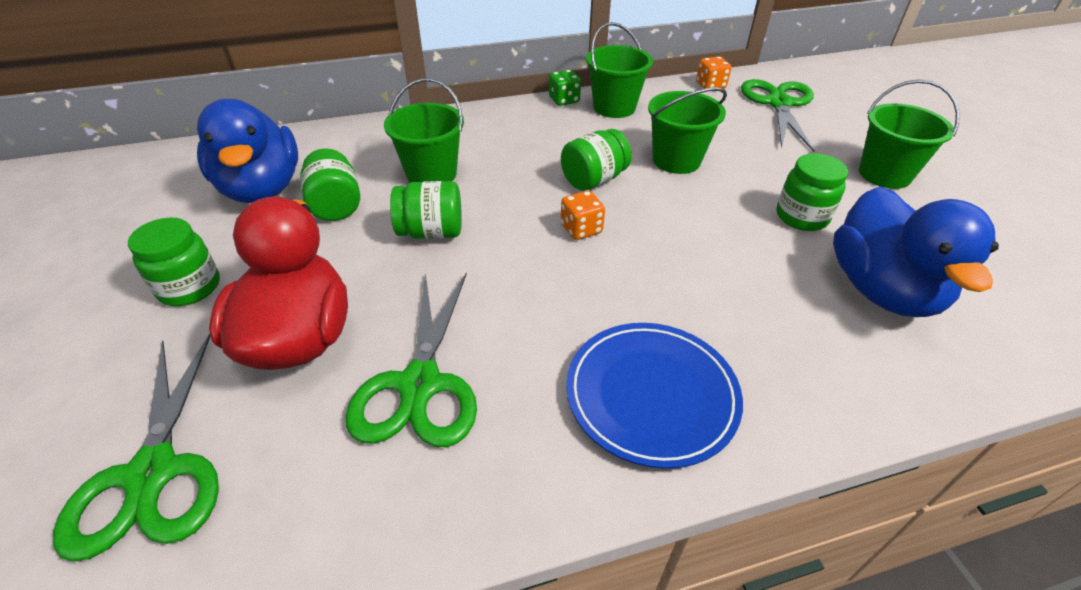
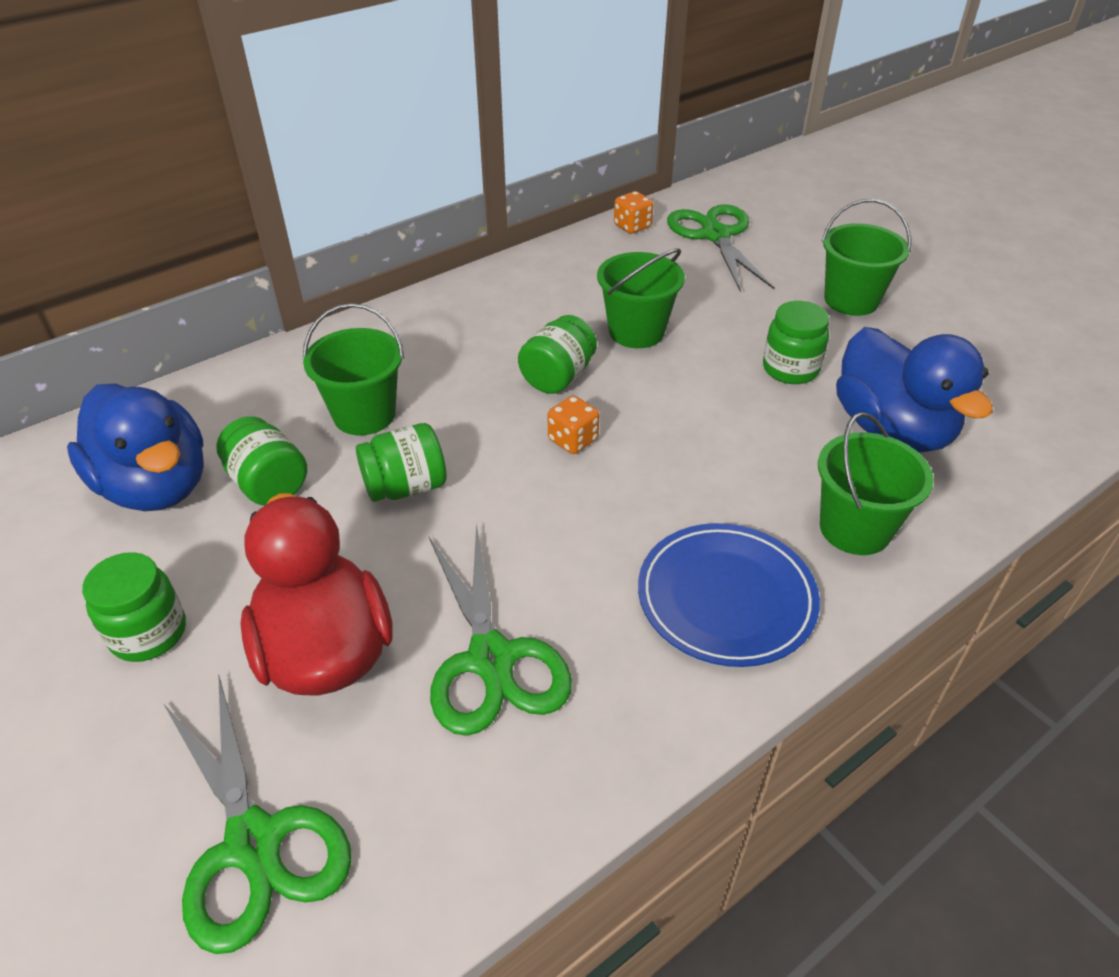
camera: 20 degrees left, 0 degrees up
green dice [549,70,581,106] -> none
green bucket [586,22,653,118] -> green bucket moved to [818,412,934,555]

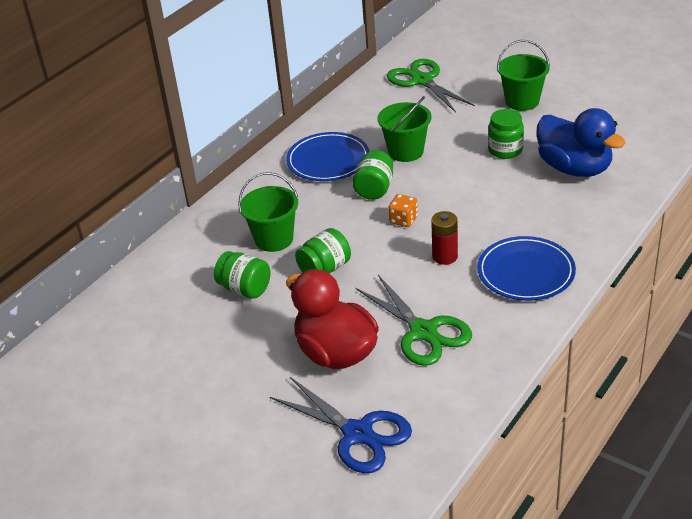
camera: 15 degrees left, 5 degrees down
blue duck [67,384,204,511] -> none
green jar [82,552,186,662] -> none
green scissors [163,674,351,954] -> blue scissors [270,377,412,473]
orange dice [614,191,653,234] -> none
green bucket [818,412,934,555] -> none
none -> blue plate [286,132,370,181]
none -> red battery [431,211,458,265]

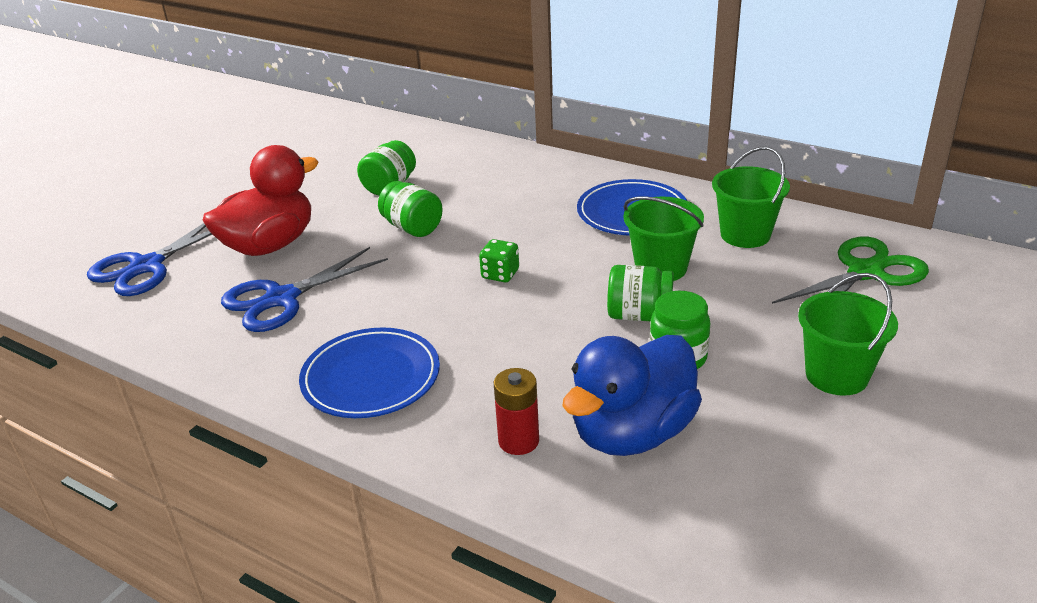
camera: 85 degrees right, 5 degrees down
green bucket [238,172,298,252] -> green bucket moved to [712,147,790,248]
green jar [352,150,393,200] -> green jar moved to [607,265,674,321]
green scissors [355,275,472,366] -> blue scissors [221,247,388,332]
orange dice [388,194,418,227] -> green dice [479,239,519,282]
red battery [431,211,458,265] -> red battery moved to [494,368,539,455]

